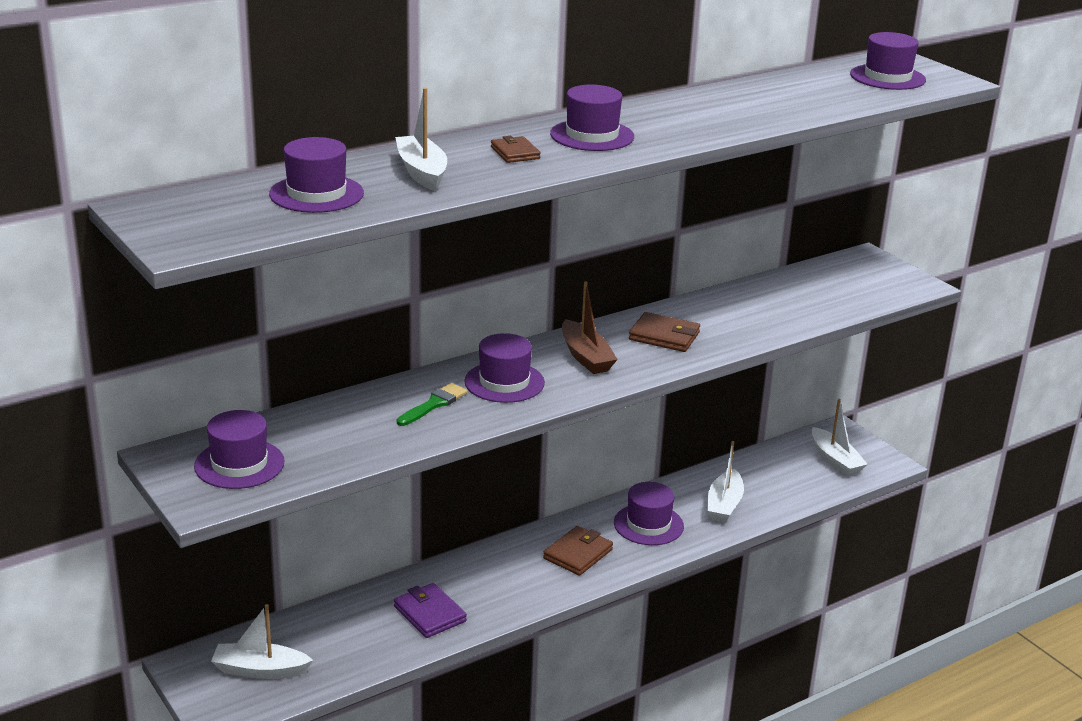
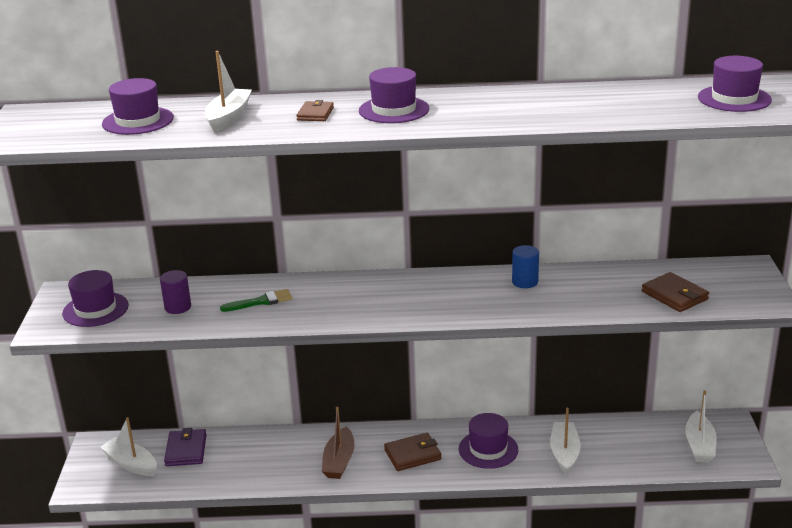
camera: 35 degrees right, 0 degrees up
purple wallet [394,583,467,638] -> purple wallet moved to [164,428,207,466]
purple hat [464,333,545,403] -> none
brown boat [562,281,618,374] -> brown boat moved to [322,407,354,479]
brown wallet [629,312,700,352] -> brown wallet moved to [642,272,709,312]
white boat [707,441,744,523] -> white boat turned 135 degrees clockwise [550,408,581,474]
none -> purple cylinder [160,270,191,314]
none -> blue cylinder [512,245,539,288]

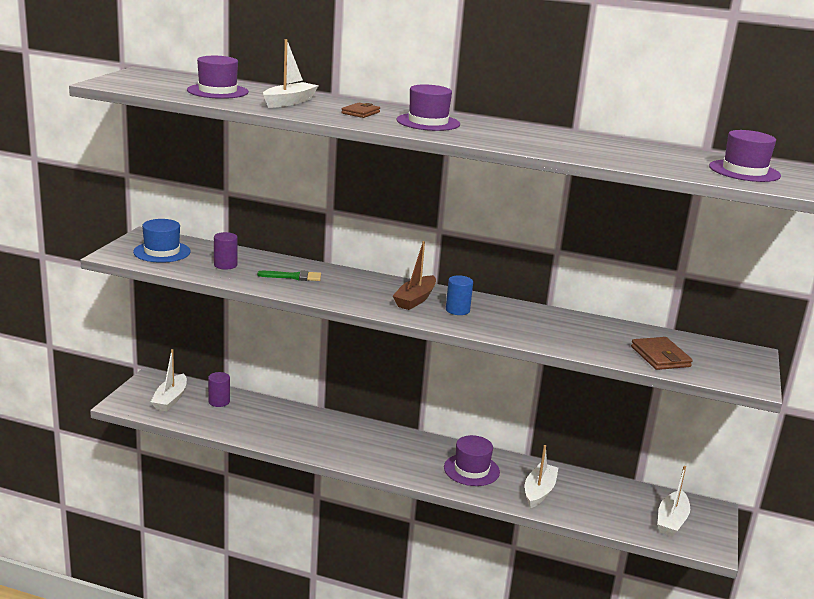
camera: 15 degrees right, 5 degrees down
purple hat [62,270,129,327] -> blue hat [133,219,190,263]
white boat [100,417,157,476] -> white boat turned 135 degrees counterclockwise [151,349,187,411]
purple wallet [164,428,207,466] -> purple cylinder [208,372,230,407]
brown boat [322,407,354,479] -> brown boat moved to [393,241,436,310]
brown wallet [384,433,442,471] -> none
blue cylinder [512,245,539,288] -> blue cylinder moved to [446,275,473,315]

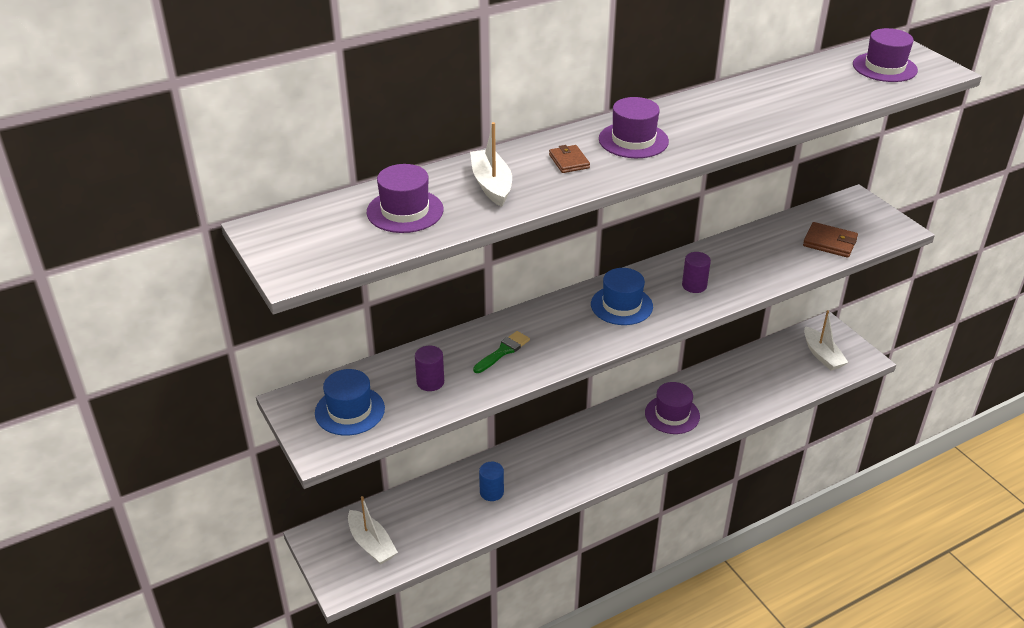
camera: 45 degrees left, 15 degrees up
purple cylinder [208,372,230,407] -> purple cylinder moved to [682,252,711,293]
brown boat [393,241,436,310] -> blue hat [591,268,653,325]
blue cylinder [446,275,473,315] -> blue cylinder moved to [479,462,504,501]
white boat [525,445,558,508] -> none

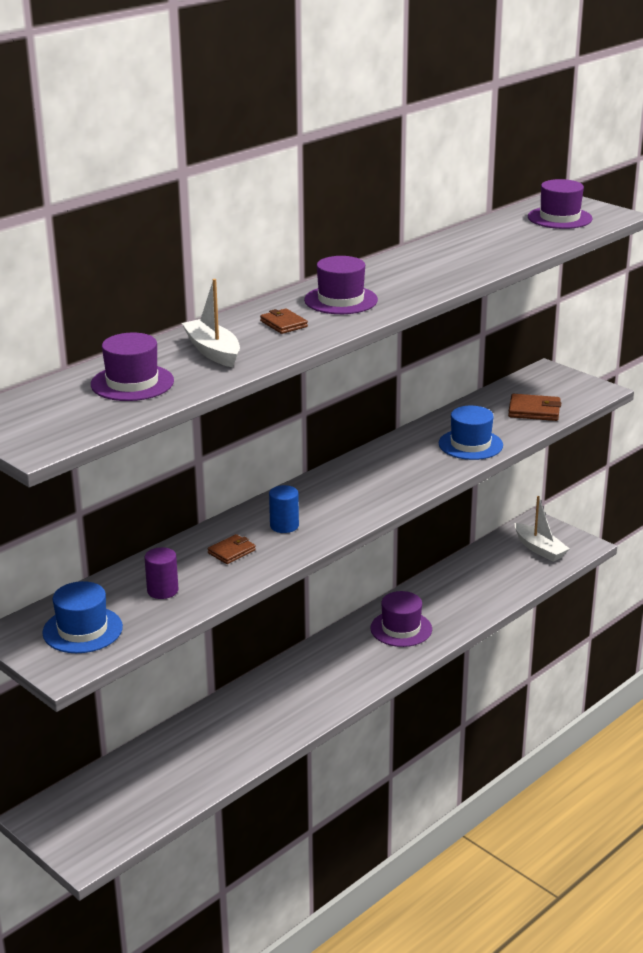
camera: 15 degrees left, 10 degrees down
white boat [348,496,398,565] -> none
green brush [473,331,530,373] -> brown wallet [208,534,256,564]
blue cylinder [479,462,504,501] -> blue cylinder moved to [269,485,299,533]
blue hat [591,268,653,325] -> blue hat moved to [439,405,503,460]
purple cylinder [682,252,711,293] -> none

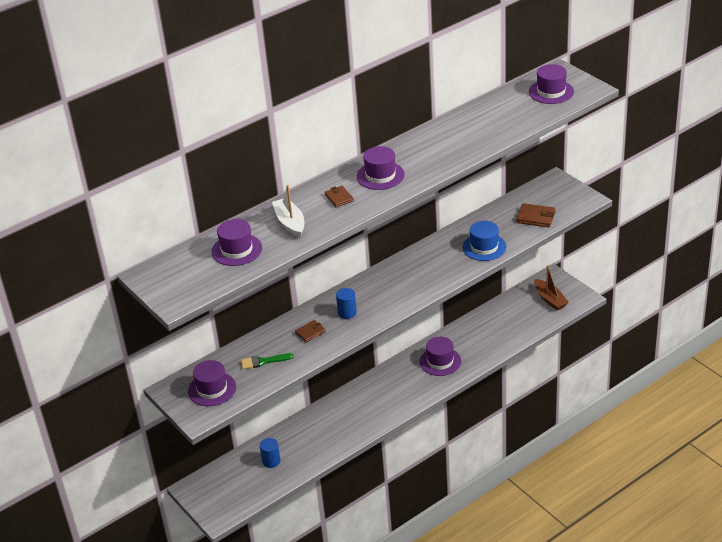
camera: 10 degrees right, 10 degrees up
blue hat [42,581,123,653] -> purple hat [188,360,236,406]
purple cylinder [144,547,178,599] -> green brush [241,353,294,369]
white boat [515,496,570,562] -> brown boat [534,265,569,310]
none -> blue cylinder [260,438,281,468]

